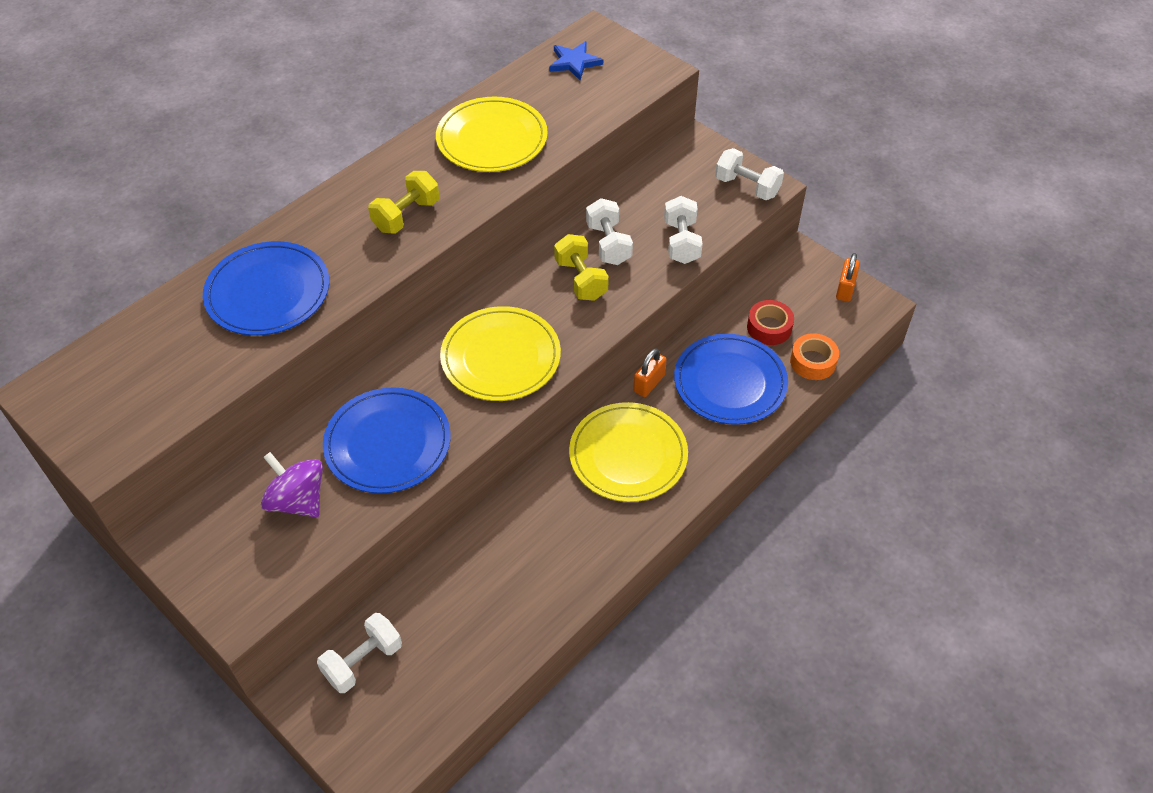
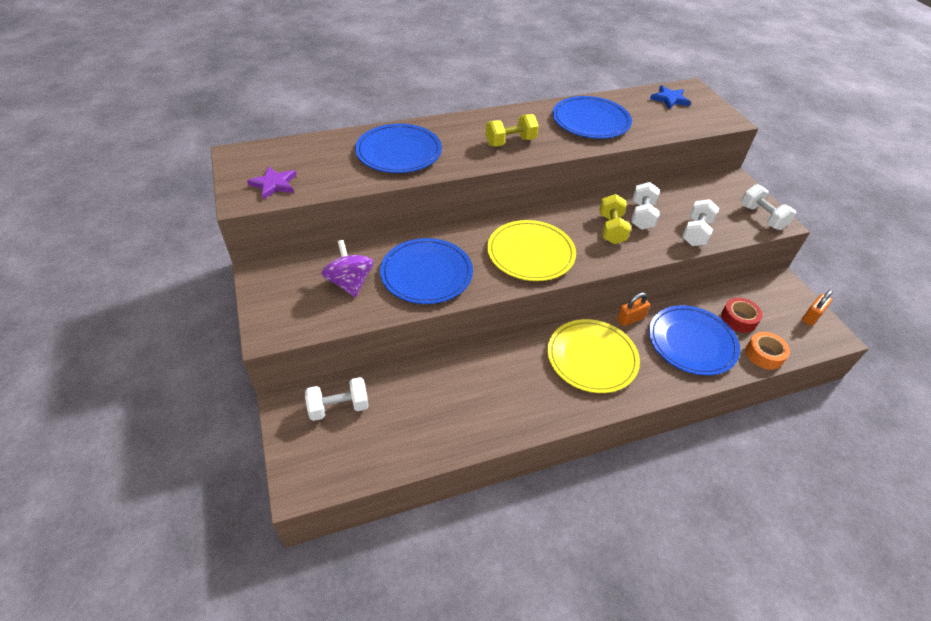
camera: 25 degrees right, 5 degrees down
yellow plate [436,97,548,172] -> blue plate [553,96,632,139]
none -> purple star [247,166,296,200]

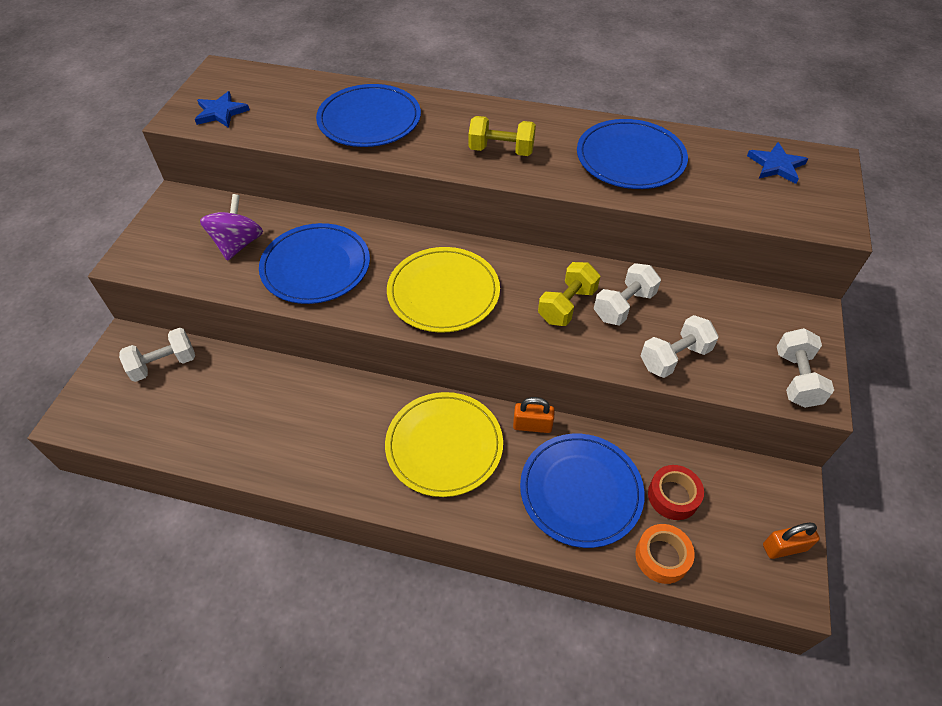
camera: 35 degrees right, 5 degrees up
purple star [247,166,296,200] -> blue star [195,91,250,128]
white dumbbell [305,377,369,421] -> white dumbbell turned 45 degrees counterclockwise [119,328,195,382]

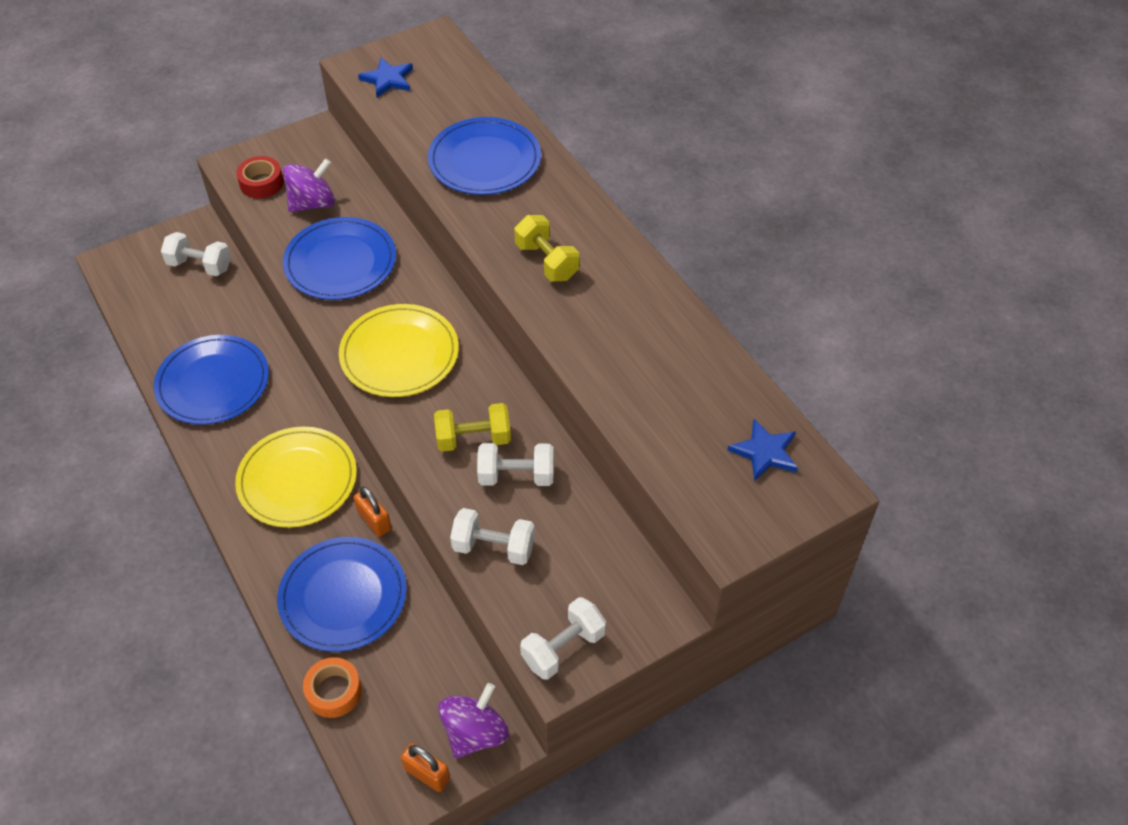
camera: 45 degrees right, 0 degrees up
blue plate [577,119,688,189] -> blue plate moved to [154,335,269,425]
red tape [648,465,704,520] -> red tape moved to [236,156,284,199]
none -> purple spinning top [438,683,509,758]

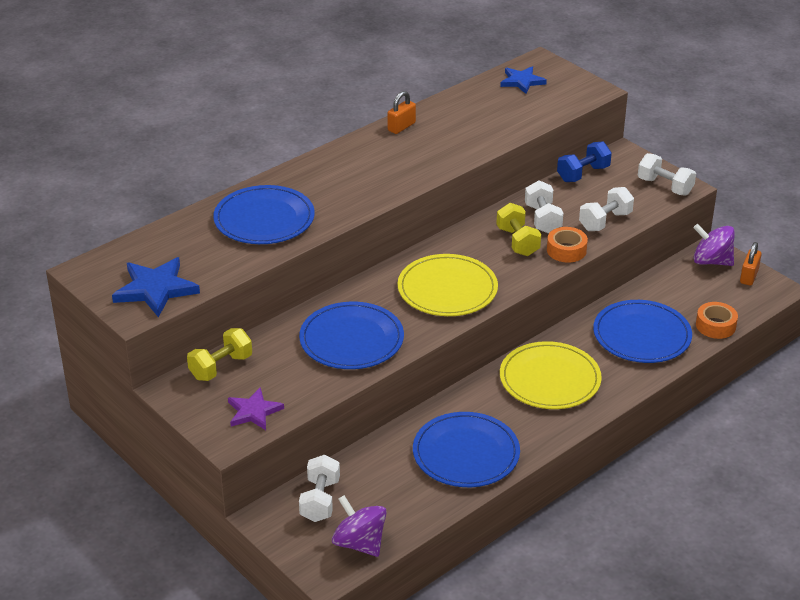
camera: 100 degrees left, 15 degrees down
red tape [236,156,284,199] -> purple star [228,387,284,430]
purple spinning top [283,158,335,212] -> purple spinning top moved to [332,495,387,557]
orange padlock [354,487,391,537] -> orange padlock moved to [388,91,416,134]
blue star [358,58,413,97] -> blue star [112,257,200,317], size x1.54
white dumbbell [450,508,535,565] -> white dumbbell turned 45 degrees clockwise [579,187,634,231]
yellow dumbbell [514,215,579,281] -> yellow dumbbell moved to [187,328,252,381]
none -> orange tape [547,227,588,263]
none -> blue dumbbell [557,142,612,182]

